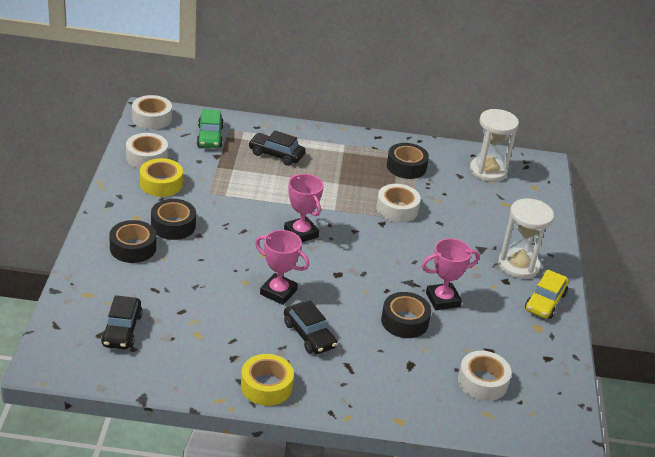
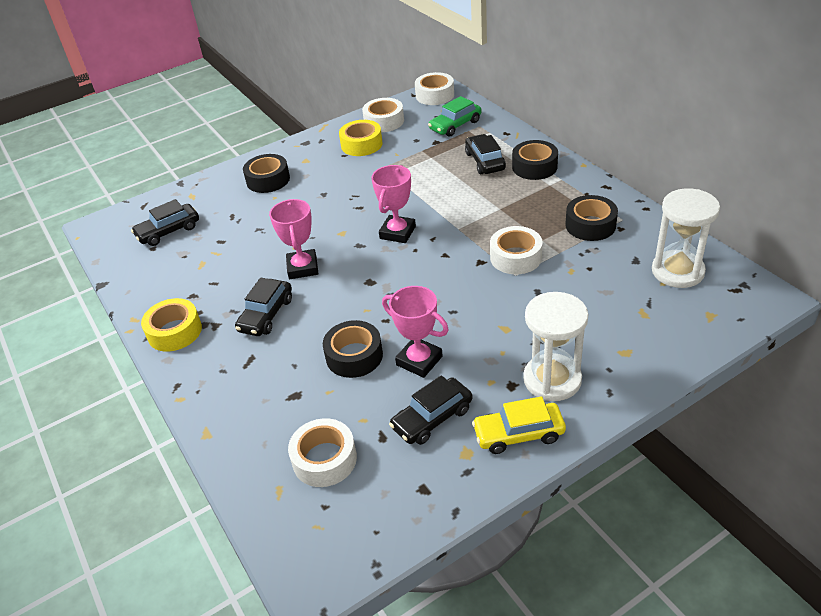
camera: 60 degrees right, 5 degrees up
black tape [151,199,196,240] -> black tape moved to [512,140,558,180]
none -> black car [389,375,473,445]

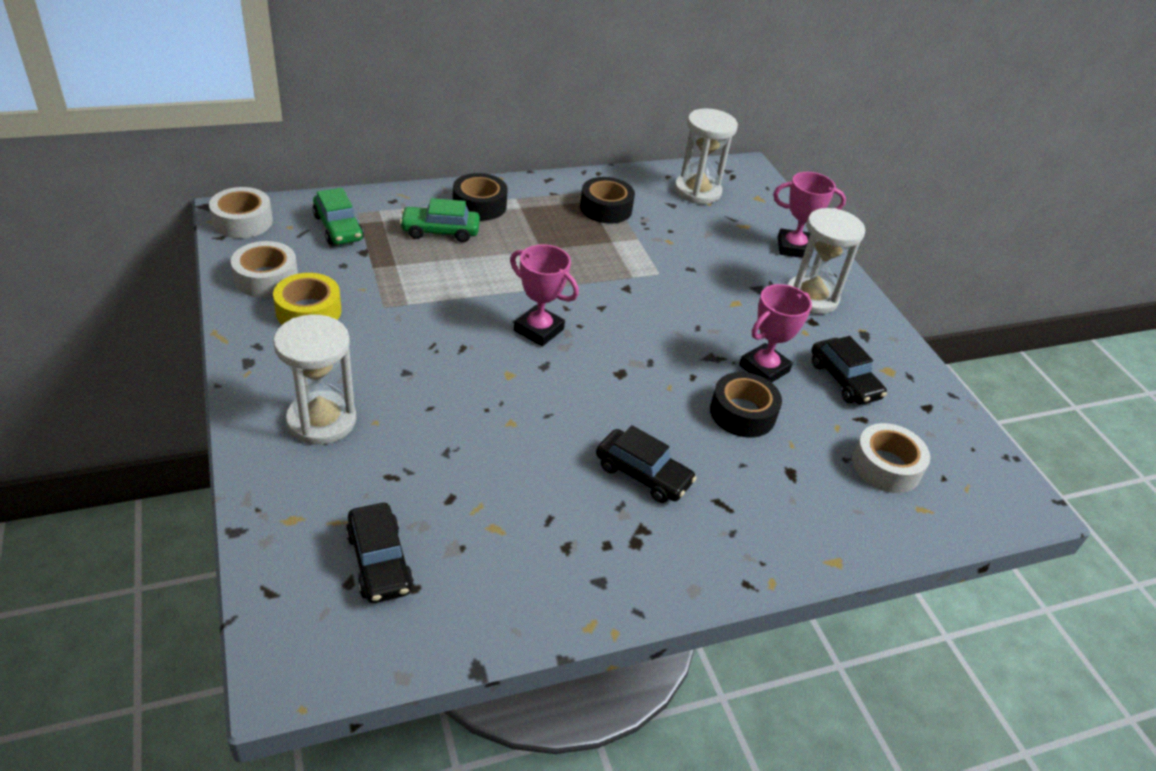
camera: 85 degrees left, 0 degrees up
yellow tape [141,298,202,352] -> none
black tape [243,154,290,193] -> white hourglass [273,315,356,445]
pink trophy [269,199,319,279] -> pink trophy moved to [773,172,846,259]
black car [465,134,506,174] -> green car [399,198,480,242]
yellow car [472,396,566,454] -> none
white tape [490,226,542,274] -> none

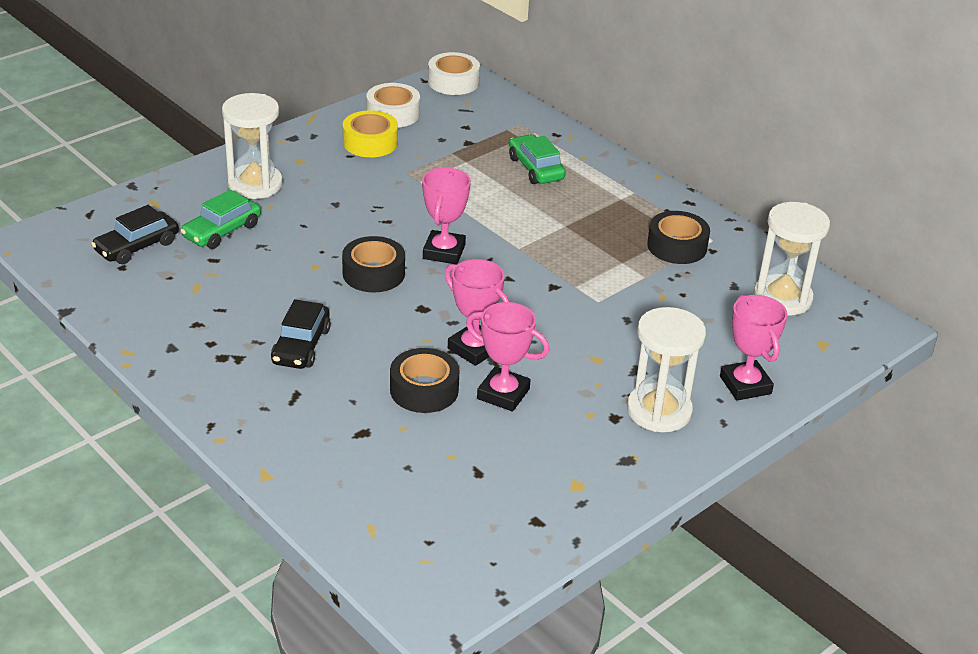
camera: 70 degrees right, 5 degrees down
green car [313,188,364,245] -> green car moved to [180,189,261,249]
black tape [453,173,508,221] -> black tape moved to [342,236,405,292]
black car [811,336,887,405] -> none
white tape [852,423,930,493] -> none
none -> pink trophy [445,259,509,366]

